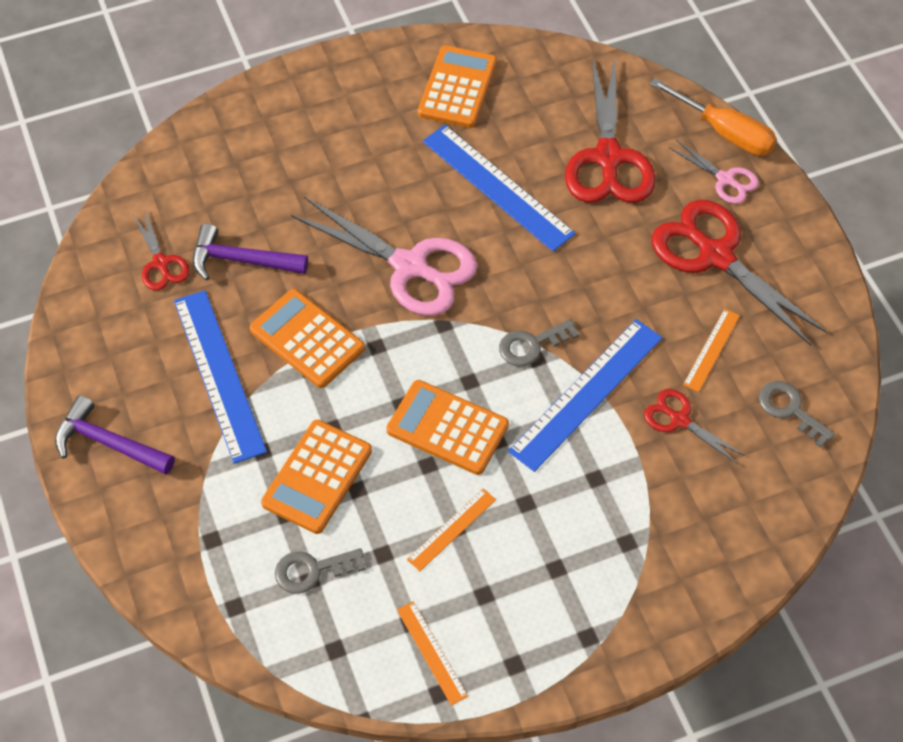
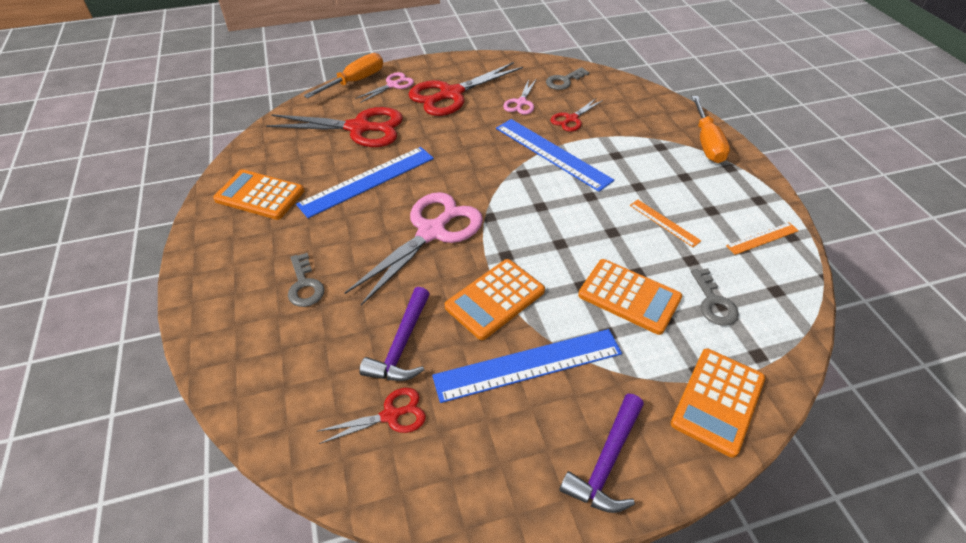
camera: 85 degrees left, 10 degrees down
orange calculator [386,380,509,475] -> orange calculator moved to [671,349,765,458]
grey key [499,319,580,367] -> grey key moved to [288,253,324,307]
orange ruler [683,309,740,392] -> pink scissors [503,79,536,115]
none -> orange screwdriver [692,96,730,163]

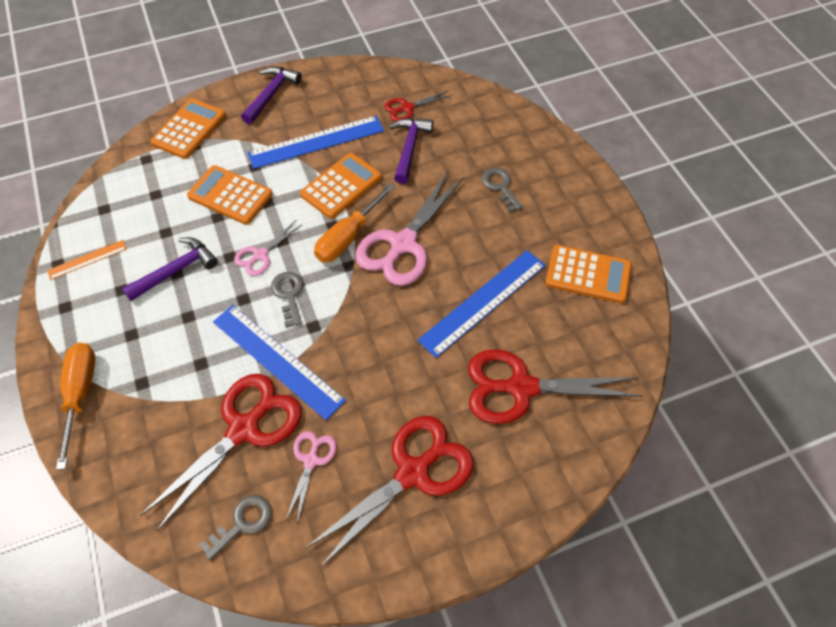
camera: 175 degrees right, 10 degrees up
orange screwdriver [304,53,383,98] -> orange screwdriver moved to [314,183,395,262]
pink scissors [355,72,414,103] -> pink scissors moved to [234,220,303,276]
red scissors [550,98,603,132] -> red scissors [140,374,302,531], size x1.96
orange ruler [630,200,701,247] -> purple hammer [122,237,218,301]
grey key [691,268,739,326] -> grey key moved to [271,272,303,327]

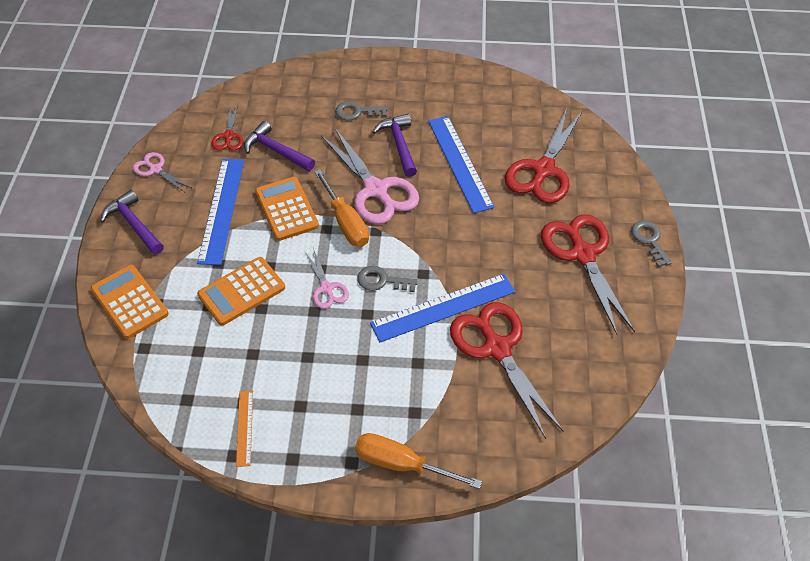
camera: 65 degrees left, 5 degrees down
purple hammer [122,237,218,301] -> purple hammer moved to [373,114,417,177]
grey key [199,495,272,560] -> grey key moved to [631,221,672,267]
pink scissors [285,431,337,523] -> pink scissors moved to [133,152,191,192]
orange calculator [545,245,632,303] -> none

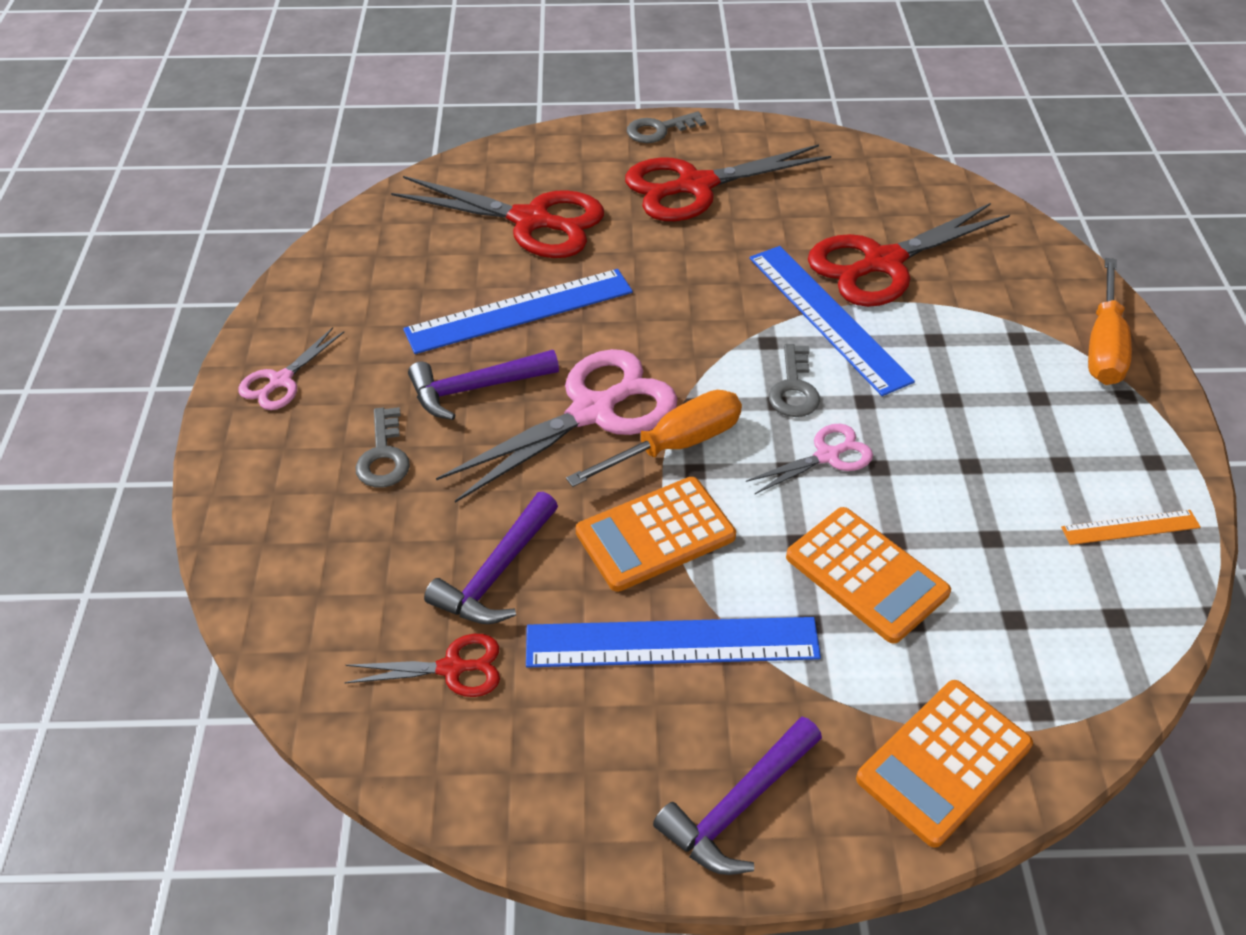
camera: 95 degrees left, 5 degrees down
pink scissors [133,152,191,192] -> pink scissors moved to [238,327,344,410]

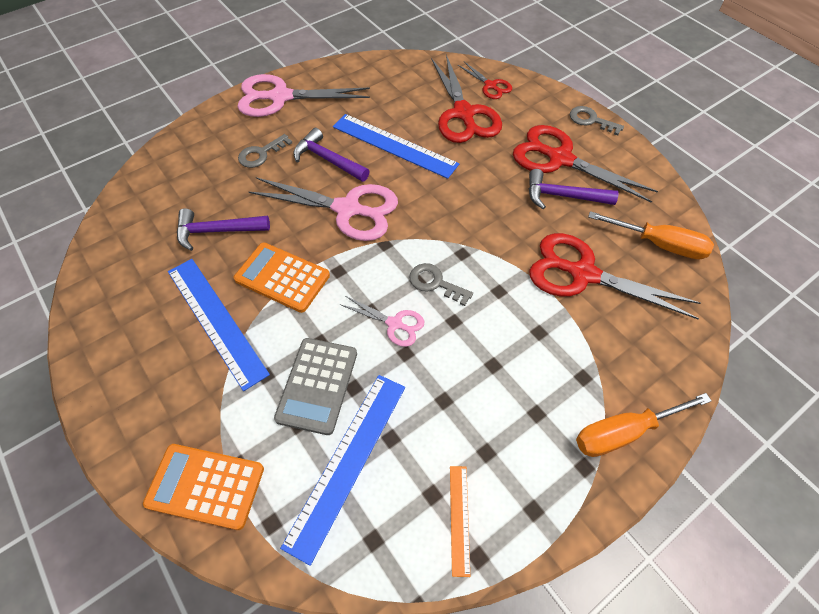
camera: 55 degrees right, 10 degrees up
pink scissors [238,327,344,410] -> pink scissors [237,74,370,117], size x1.96
red scissors [344,634,500,697] -> red scissors moved to [458,61,512,99]
orange screwdriver [566,390,742,487] -> orange screwdriver moved to [588,211,714,259]
purple hammer [653,717,822,875] -> purple hammer moved to [529,169,618,209]
blue ruler [749,246,915,396] -> blue ruler moved to [280,375,405,566]
grey key [769,344,820,417] -> grey key turned 60 degrees clockwise [409,263,473,306]
orange calculator [786,507,951,644] -> grey calculator [274,338,357,435]
orange ruler [1061,510,1201,545] -> orange ruler turned 45 degrees clockwise [450,466,470,577]

